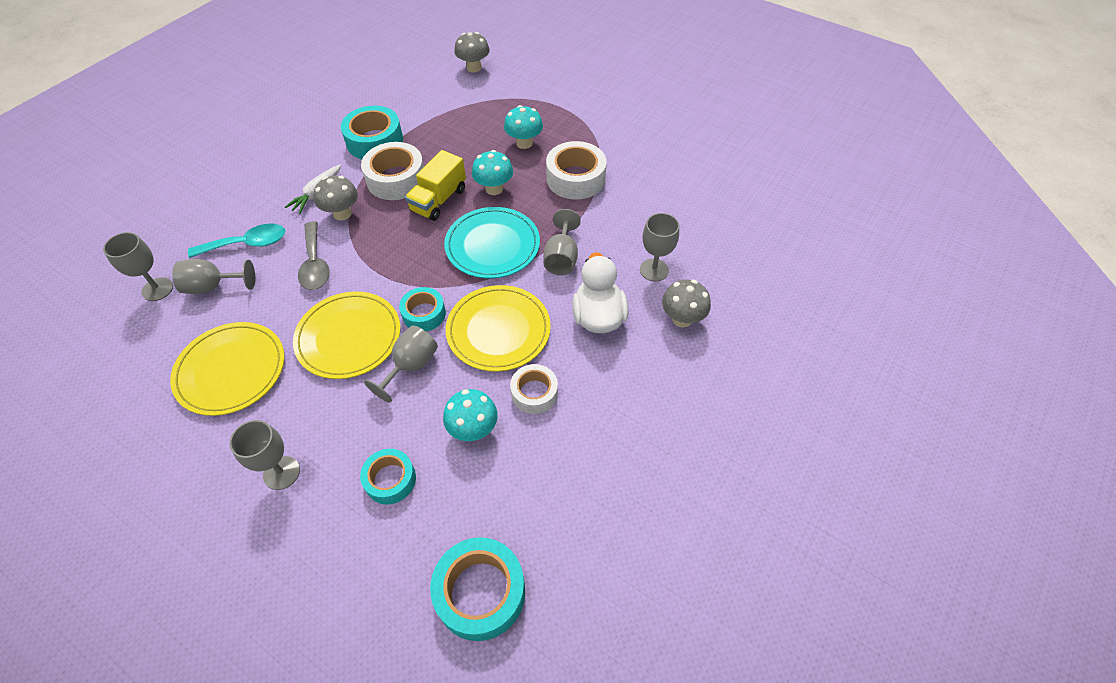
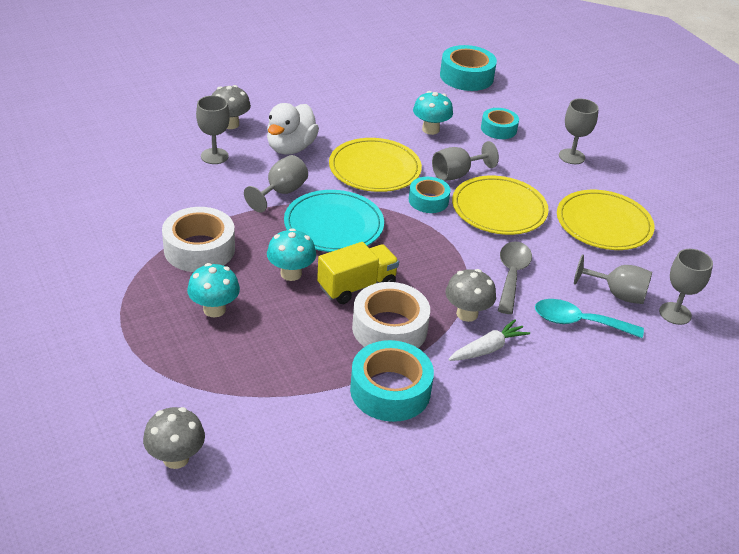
camera: 155 degrees left, 15 degrees down
white tape [510,364,558,414] -> none

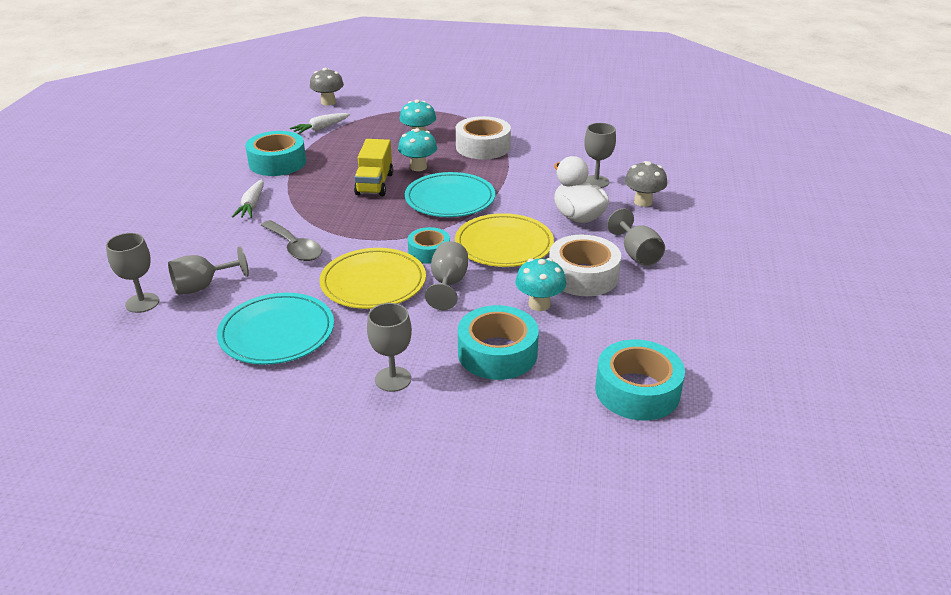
camera: 130 degrees right, 5 degrees down
grey goblet [244,155,308,213] -> grey goblet moved to [607,208,665,266]
white tape [352,282,430,348] -> white tape moved to [549,235,621,296]
grey mushroom [446,269,496,322] -> none
turquoise tape [481,108,519,139] -> turquoise tape [458,305,539,380], size x1.60
turquoise spoon [535,299,644,338] -> none
yellow plate [557,190,655,250] -> turquoise plate [217,293,334,365]
none -> white carrot [290,113,350,134]

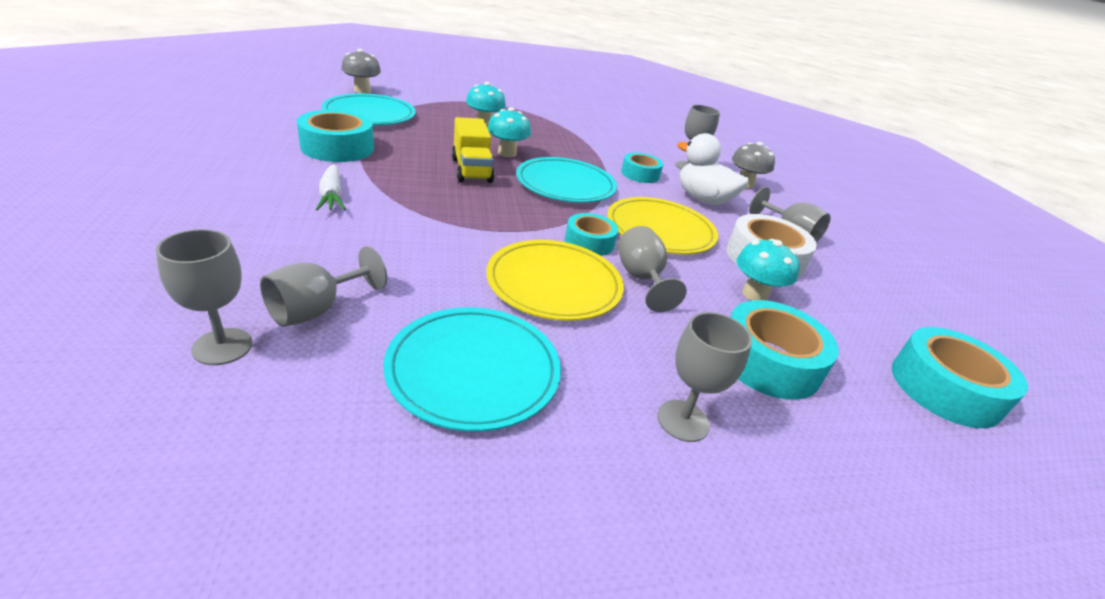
camera: 25 degrees left, 0 degrees up
grey spoon [261,220,322,261] -> none
white carrot [290,113,350,134] -> turquoise plate [322,94,416,125]
white tape [456,116,511,159] -> none
none -> turquoise tape [621,152,663,183]

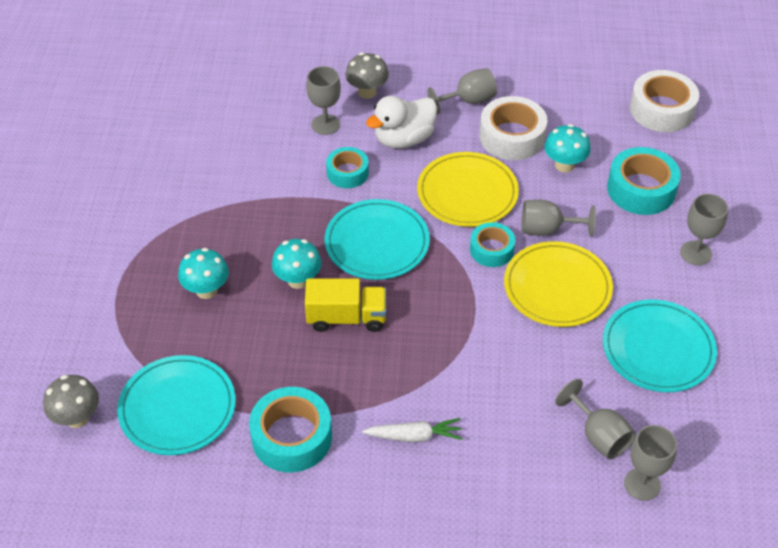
camera: 70 degrees left, 15 degrees up
turquoise tape [892,327,1028,428] -> white tape [630,70,699,132]

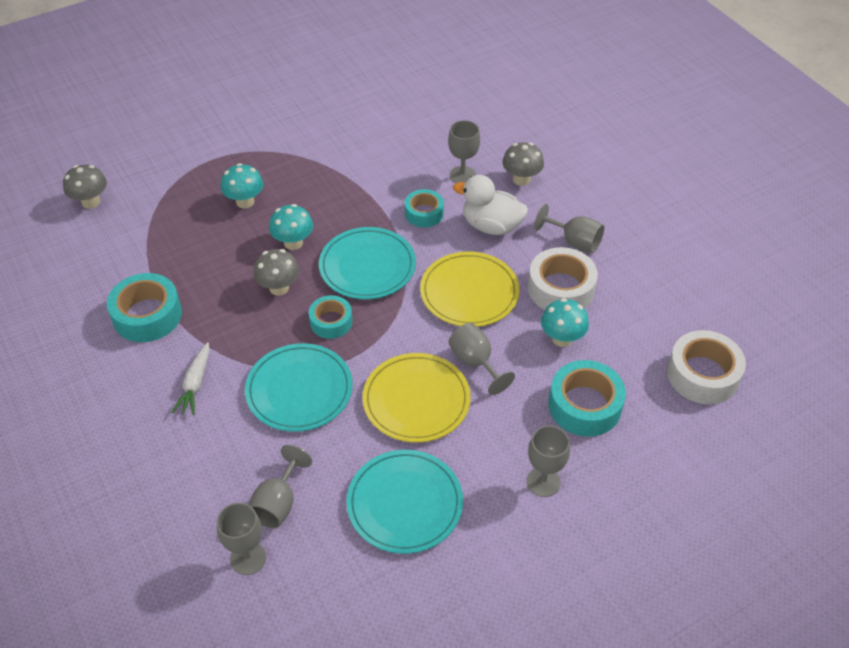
camera: 55 degrees right, 0 degrees up
turquoise plate [117,355,236,455] -> turquoise plate moved to [245,343,353,432]
yellow truck [305,278,386,332] -> grey mushroom [253,249,300,295]
white carrot [362,418,463,442] -> white carrot turned 45 degrees clockwise [172,342,210,415]
turquoise tape [470,222,515,267] -> turquoise tape moved to [309,295,352,339]

